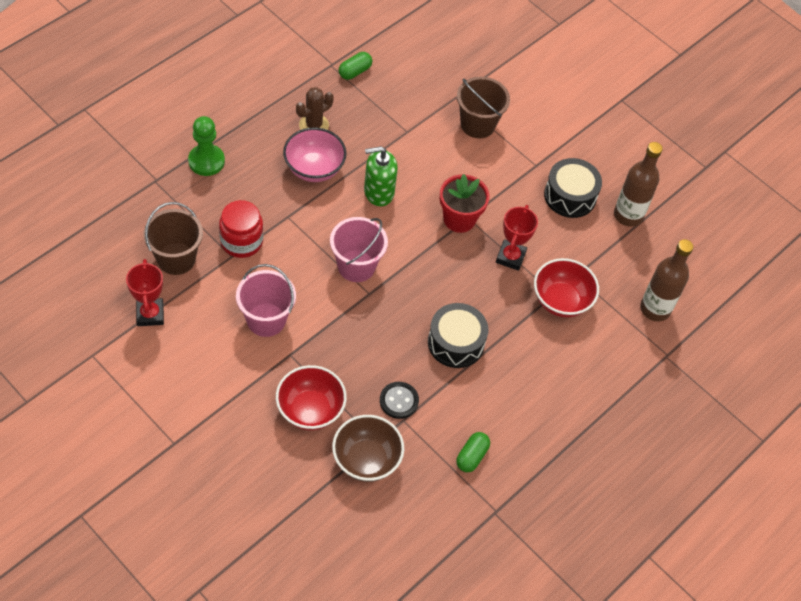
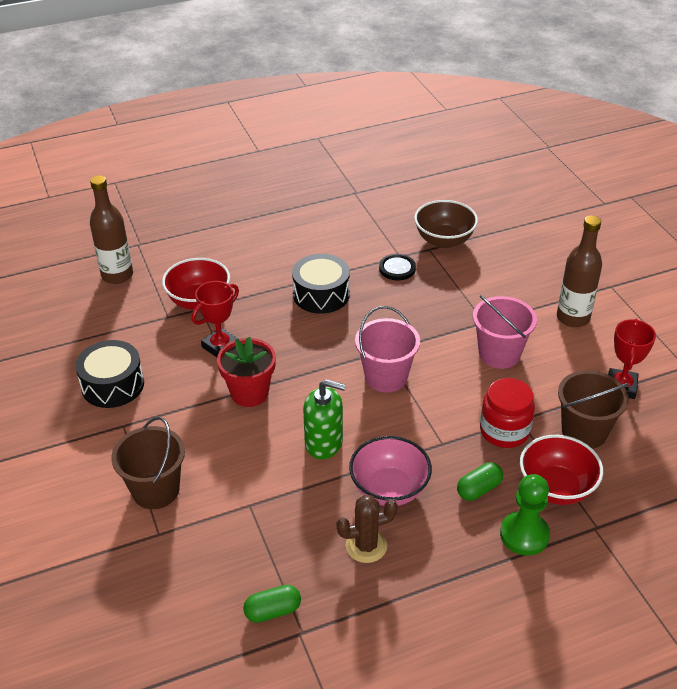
camera: 150 degrees left, 15 degrees down
red bowl [276,365,347,430] -> red bowl moved to [520,435,603,505]
green capsule [456,432,490,472] -> green capsule moved to [457,462,503,501]
brown bottle [614,142,663,227] -> brown bottle moved to [557,216,602,327]

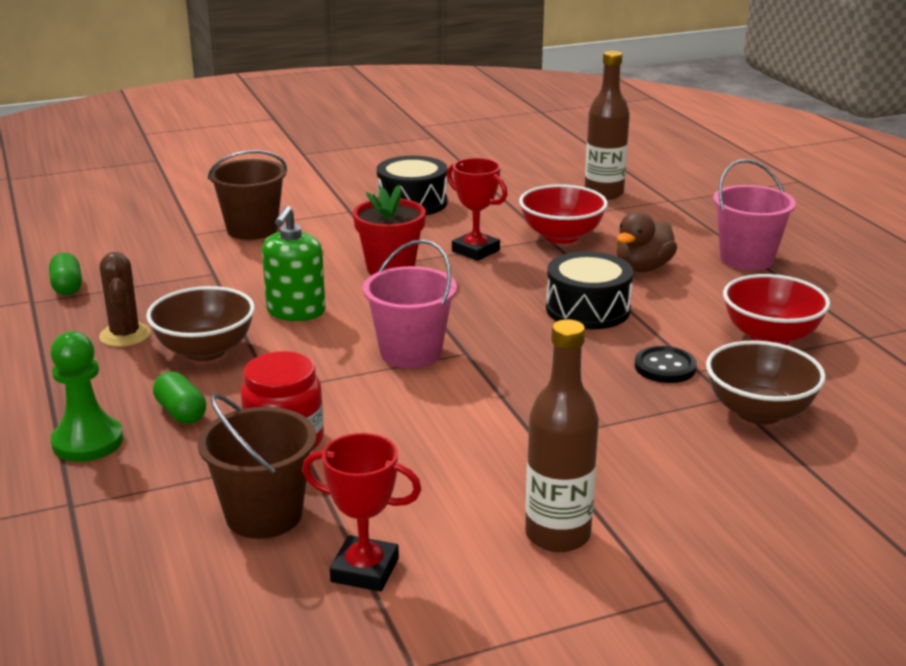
camera: 90 degrees right, 15 degrees down
pink bowl [349,436,432,506] -> brown bowl [146,286,255,361]
pink bucket [473,295,537,369] -> pink bucket moved to [713,159,796,271]
red bowl [520,435,603,505] -> red bowl moved to [723,274,830,345]
none -> brown duck [616,211,677,272]

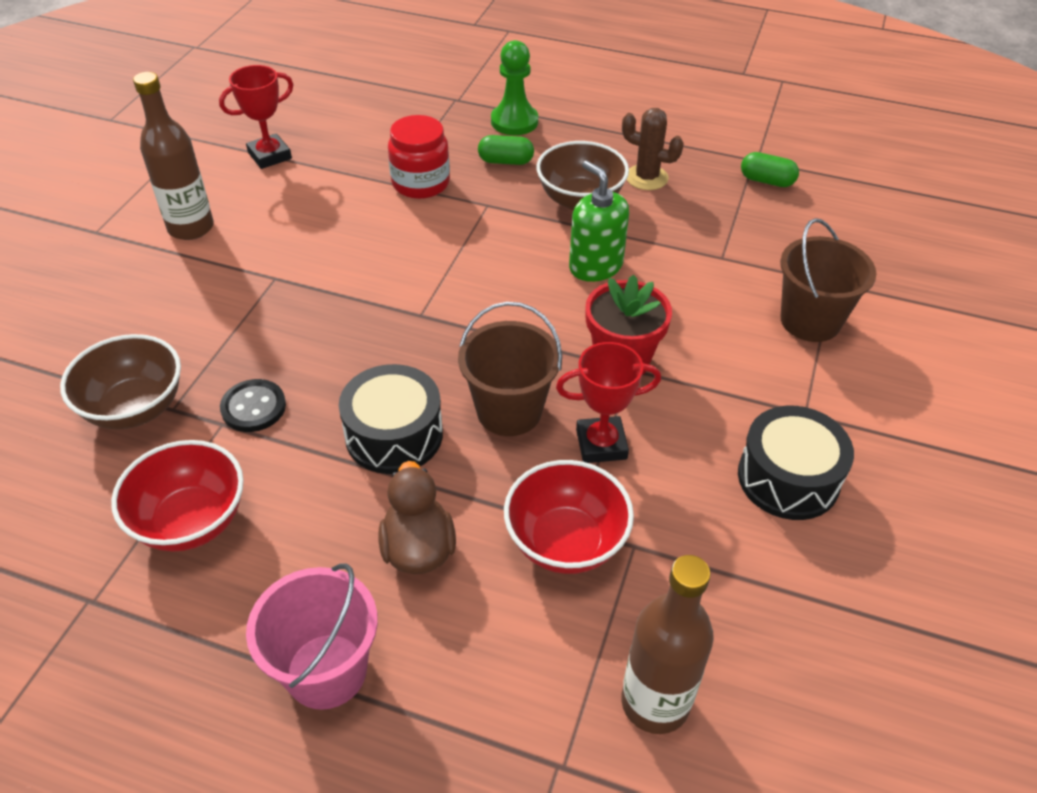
camera: 130 degrees right, 20 degrees up
brown bucket [197,394,316,539] -> brown bucket moved to [458,302,562,436]
pink bucket [363,239,457,368] -> none

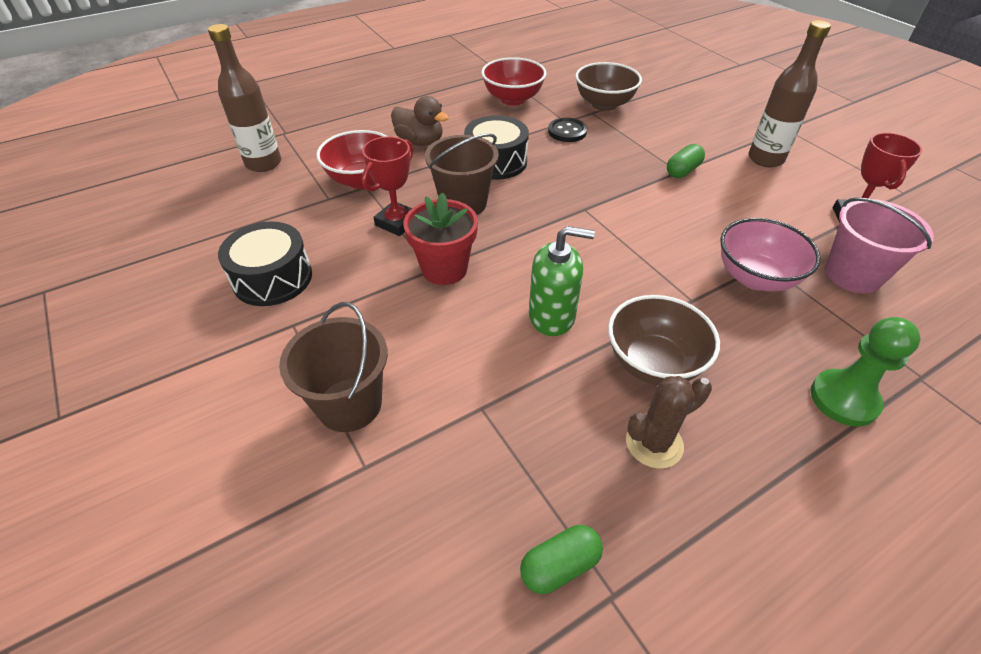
camera: 130 degrees right, 0 degrees up
pink bucket [246,564,378,710] -> pink bucket moved to [825,197,934,293]
red jar [388,115,450,199] -> pink bowl [720,218,821,291]
green capsule [478,135,534,165] -> green capsule moved to [667,144,705,178]

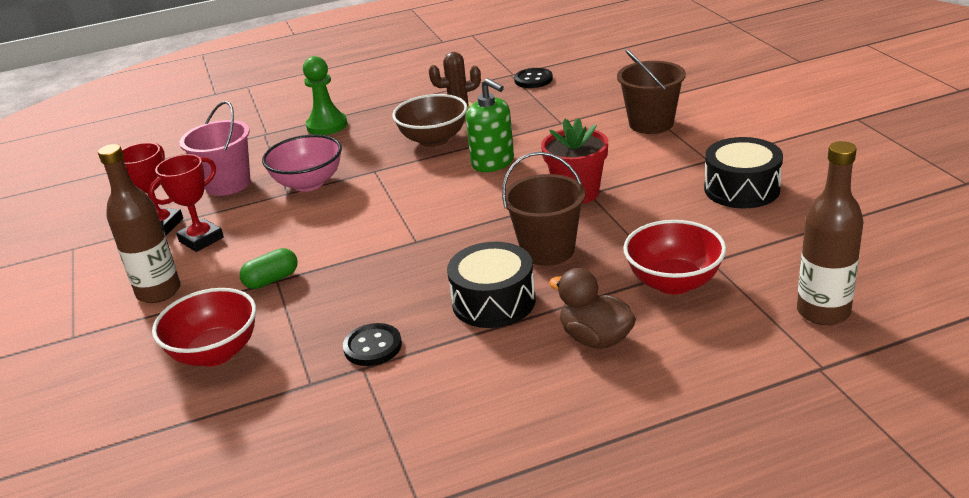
camera: 165 degrees left, 15 degrees down
red trophy [362,136,413,236] -> red trophy moved to [149,154,224,252]
red bowl [481,57,547,105] -> red bowl moved to [152,288,256,366]
green capsule [520,525,603,594] -> black button [514,68,553,88]
green soap dispenser [529,226,595,336] -> green soap dispenser turned 150 degrees counterclockwise [466,78,514,172]
brown bowl [575,62,642,111] -> none

